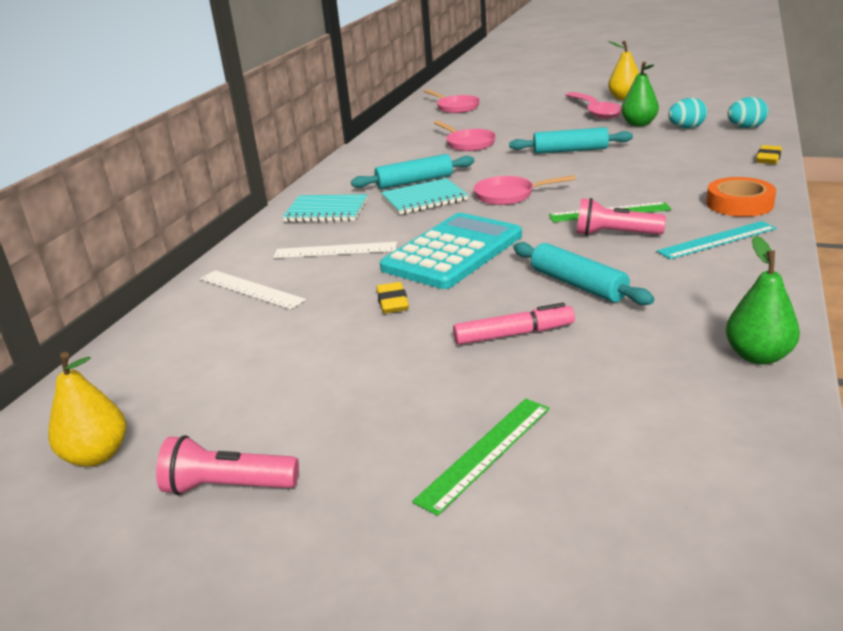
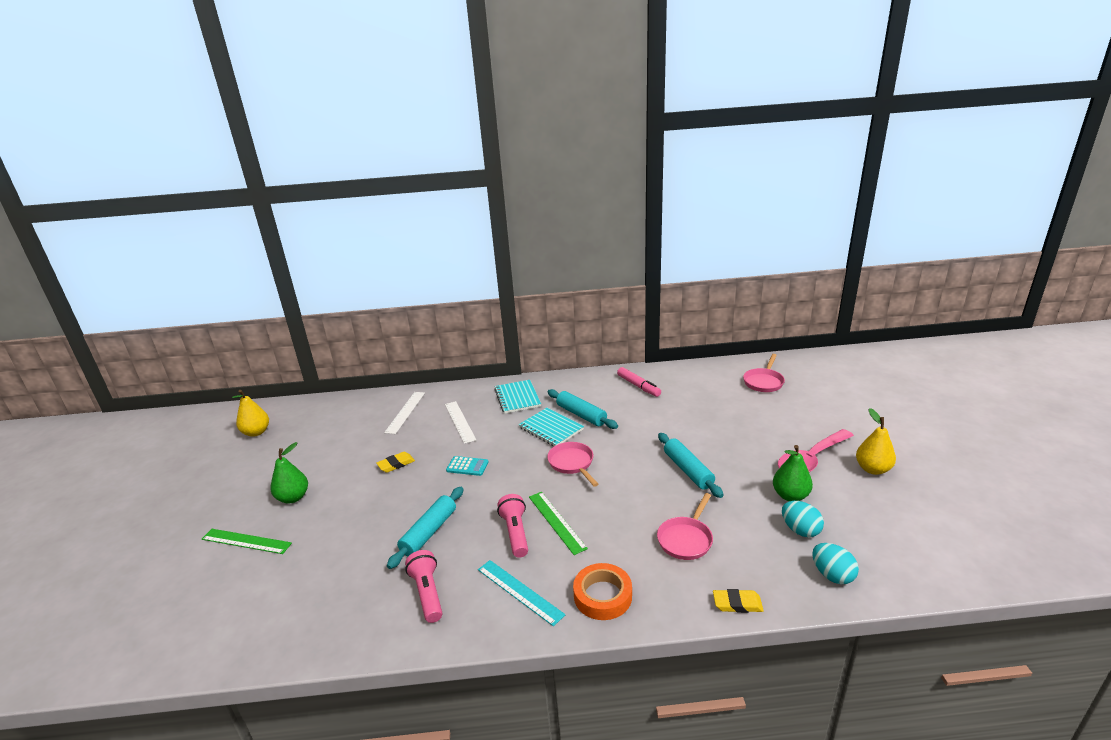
camera: 65 degrees right, 0 degrees up
pink flashlight [156,435,299,495] -> pink flashlight moved to [405,550,442,623]
turquoise calculator [380,213,522,289] -> turquoise calculator [446,456,489,476], size x0.41
pink pan [434,121,496,151] -> pink pan moved to [657,493,713,560]
pink marker [453,303,575,345] -> pink marker moved to [617,367,661,397]
green pear [726,236,800,365] -> green pear moved to [270,442,308,503]

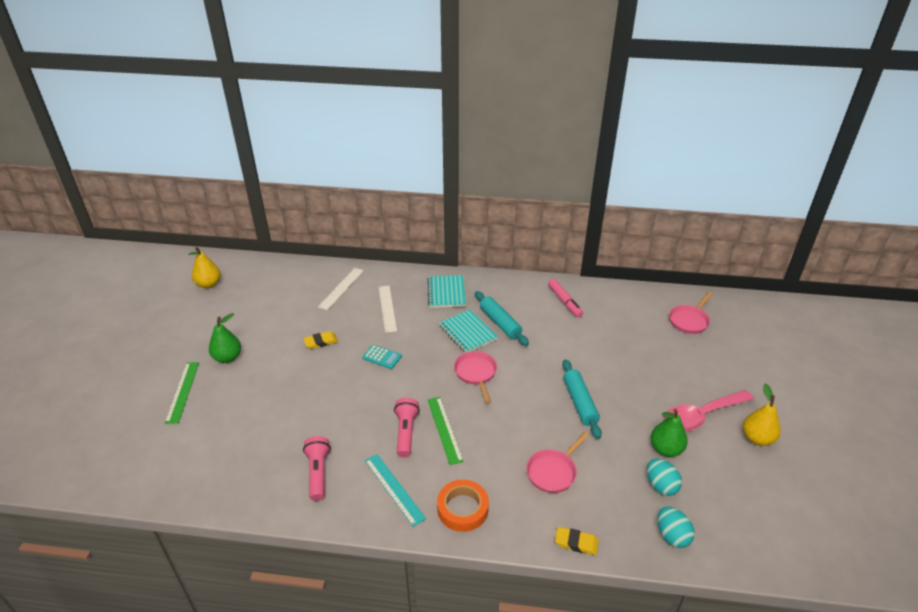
camera: 10 degrees right, 10 degrees up
green ruler [202,529,292,554] -> green ruler turned 60 degrees clockwise [165,362,199,424]
turquoise rolling pin [387,487,464,569] -> none

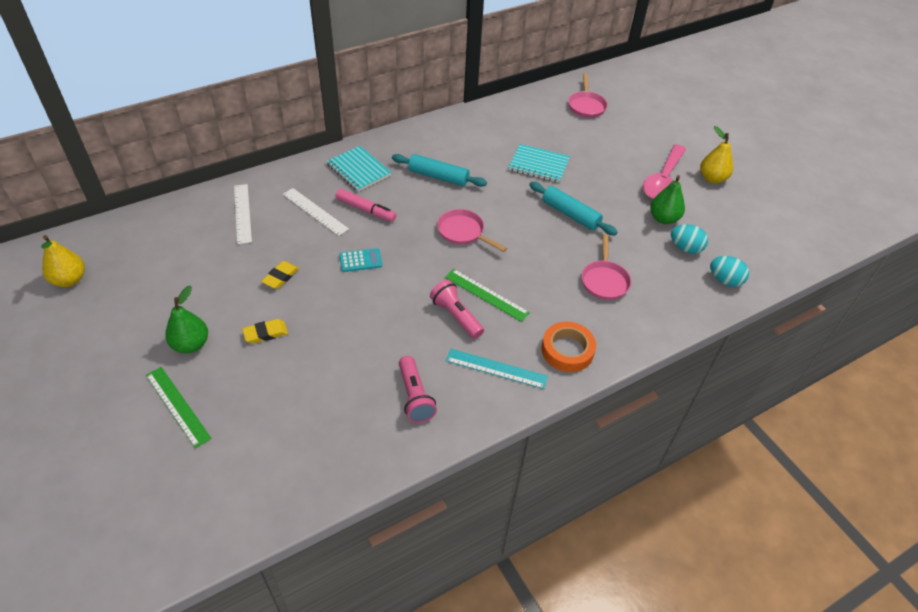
camera: 40 degrees left, 10 degrees up
pink flashlight [303,436,331,501] -> pink flashlight turned 150 degrees counterclockwise [399,356,437,423]
turquoise notebook [439,310,498,353] -> turquoise notebook moved to [508,144,570,183]
pink marker [548,279,583,318] -> pink marker moved to [336,189,396,222]
yellow eraser [555,527,599,555] -> yellow eraser moved to [242,319,288,344]

